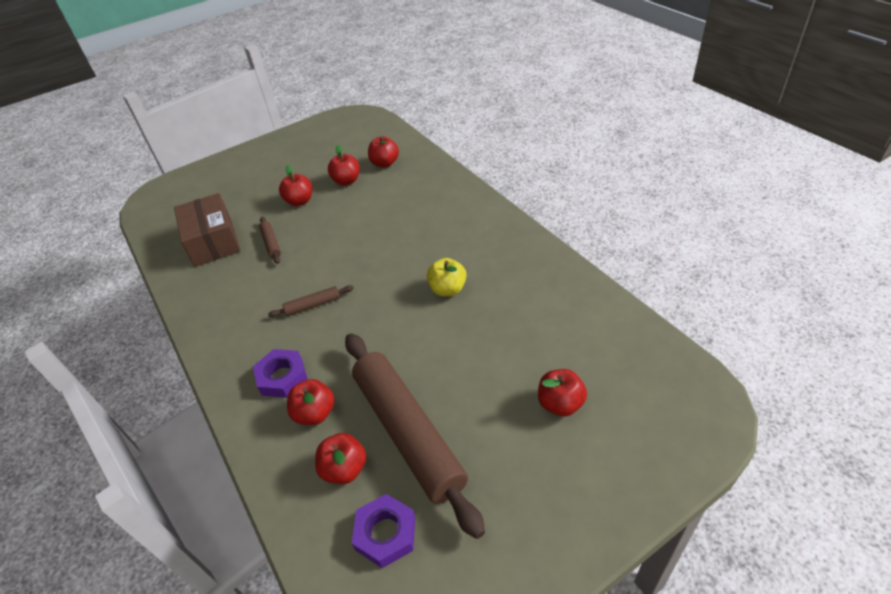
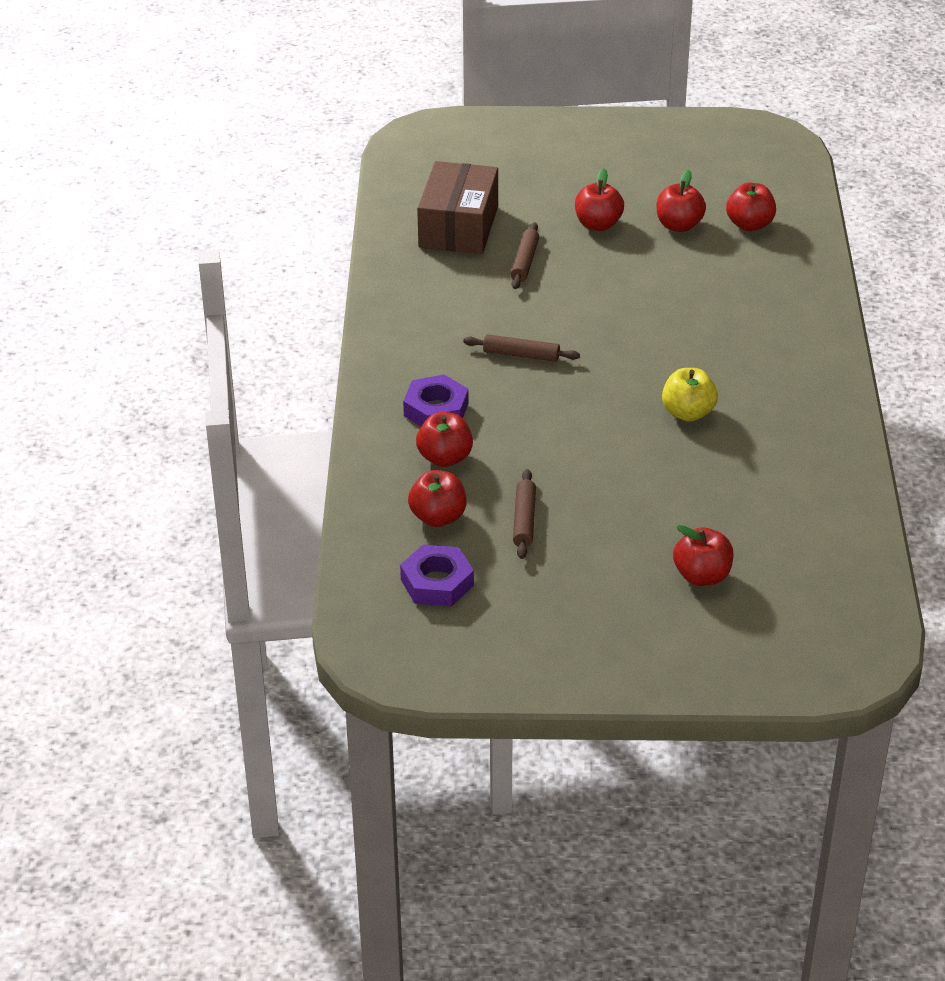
camera: 30 degrees right, 5 degrees down
brown rolling pin [345,333,485,539] -> brown rolling pin [513,469,536,559], size x0.40

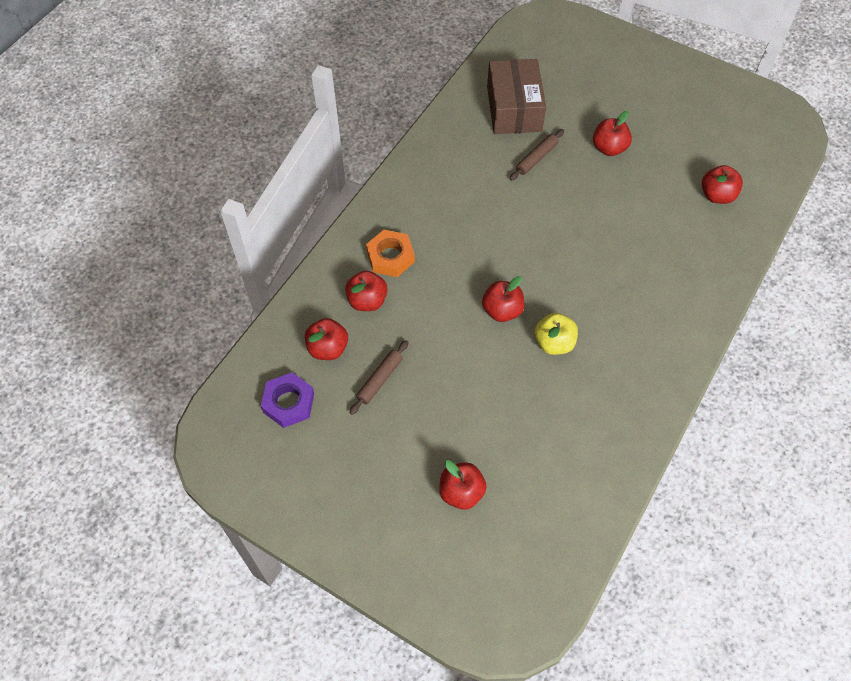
camera: 30 degrees right, 20 degrees up
purple nut [403,374,468,426] -> orange nut [366,230,415,277]
brown box [417,161,498,254] -> brown box turned 45 degrees counterclockwise [487,59,546,134]
brown rolling pin [463,334,580,362] -> none
red apple [657,170,706,232] -> red apple moved to [482,276,524,322]

